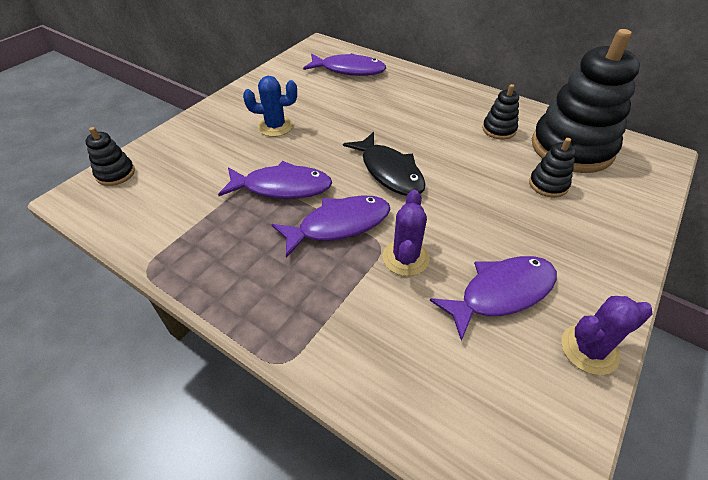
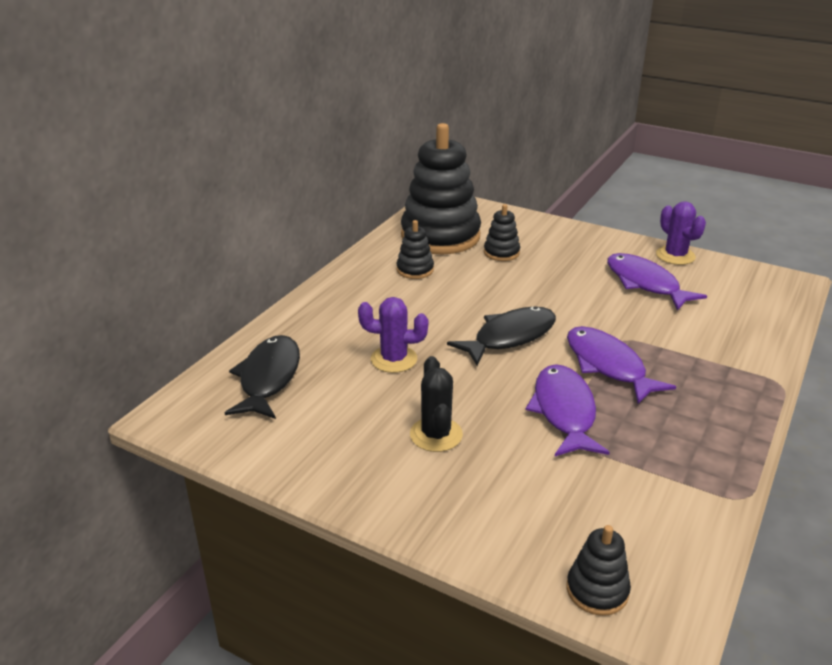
camera: 95 degrees left, 15 degrees down
blue cactus [243,76,297,137] -> black cactus [410,356,463,452]
purple fish [303,53,386,76] -> black fish [225,335,300,419]
purple cactus [383,190,430,276] -> purple cactus moved to [358,297,428,373]

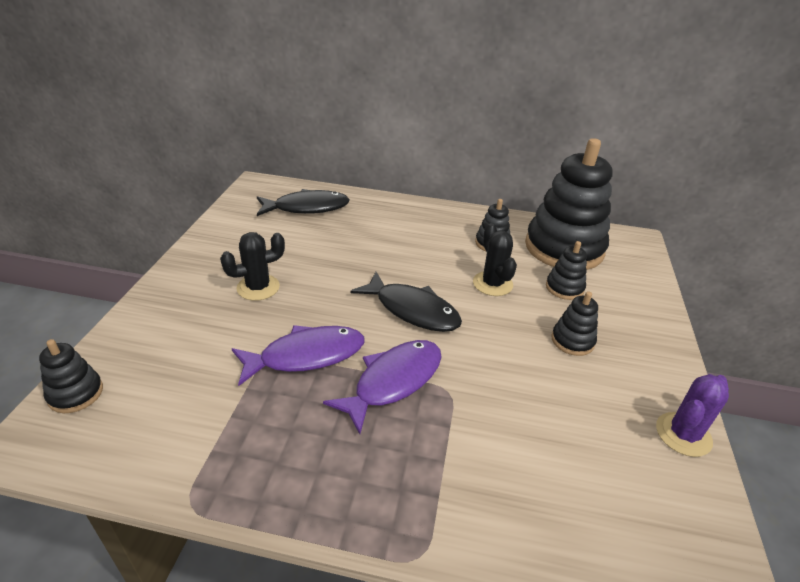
camera: 70 degrees right, 5 degrees up
purple cactus [358,297,428,373] -> none
purple fish [607,253,707,311] -> none
none -> black cactus [473,223,517,296]
none -> black stacking toy [551,291,598,356]

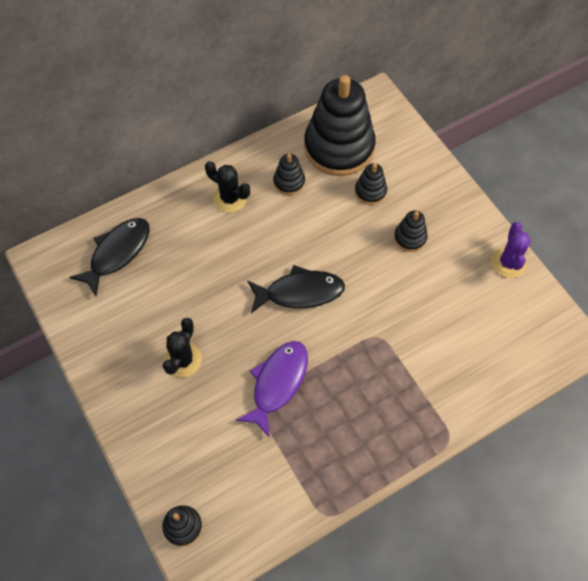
camera: 40 degrees left, 25 degrees up
purple fish [323,340,441,434] -> none
black cactus [473,223,517,296] -> black cactus moved to [205,161,250,213]

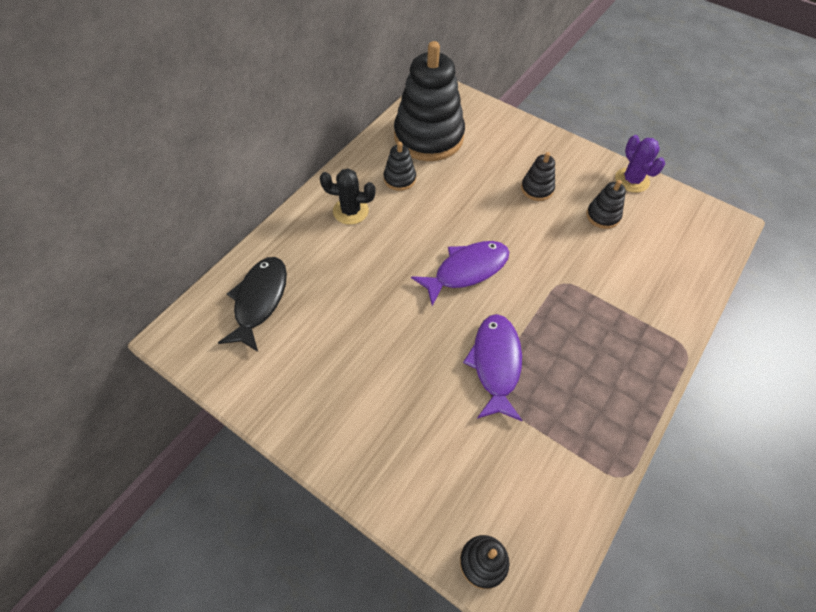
camera: 25 degrees left, 5 degrees down
black cactus [163,318,202,377] -> none
black fish [247,265,345,313] -> purple fish [411,241,509,306]
black stacking toy [355,163,387,205] -> black stacking toy moved to [586,180,626,229]

